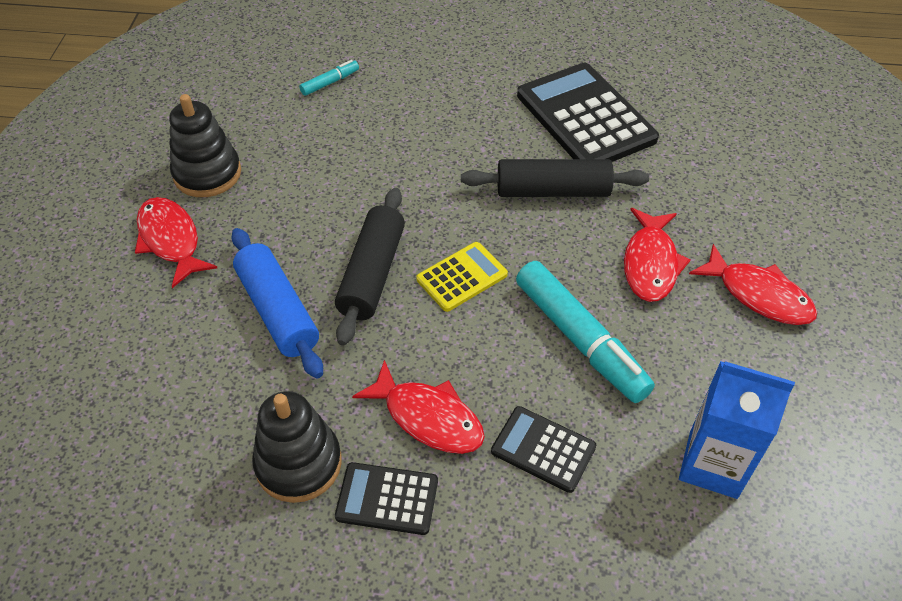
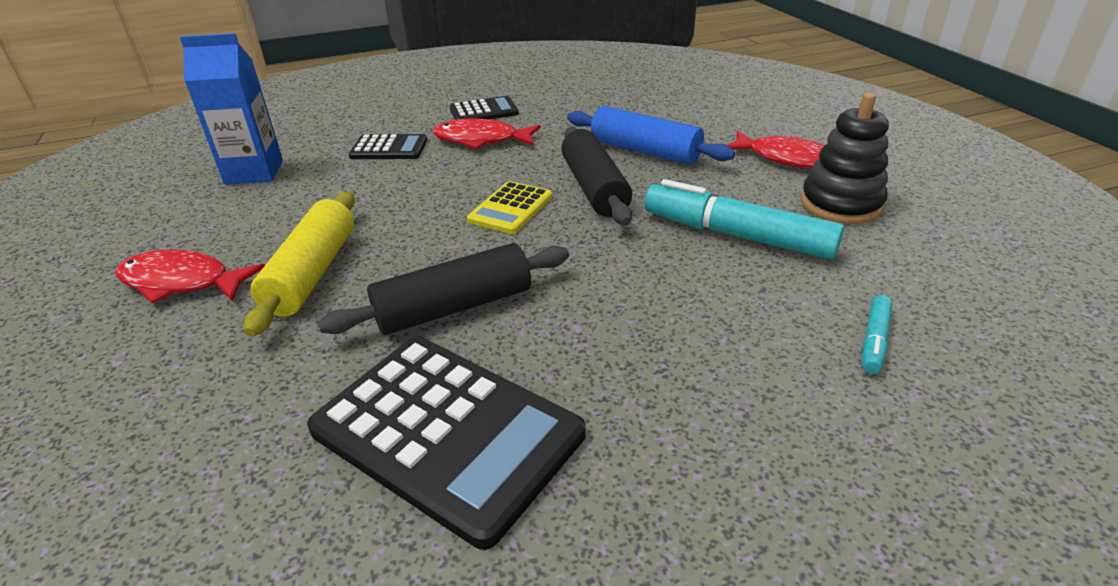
camera: 155 degrees right, 15 degrees down
black stacking toy [252,391,342,503] -> none
turquoise marker [516,261,655,403] -> turquoise marker moved to [644,179,844,259]
red fish [624,208,691,302] -> yellow rolling pin [244,192,355,337]

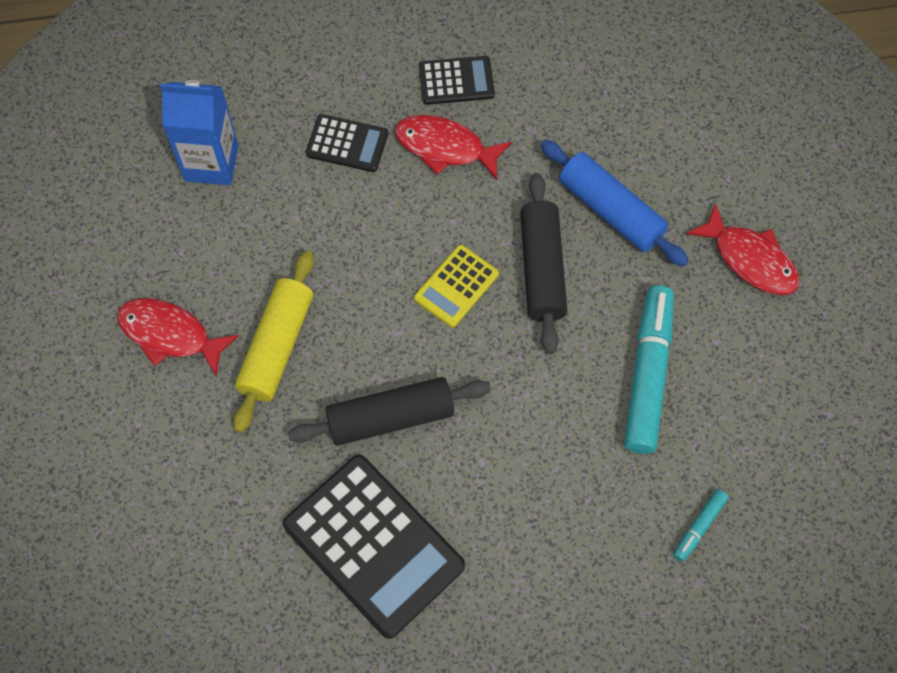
camera: 10 degrees right, 30 degrees up
turquoise marker [644,179,844,259] -> turquoise marker turned 60 degrees clockwise [624,285,674,454]
black stacking toy [801,93,889,224] -> none

